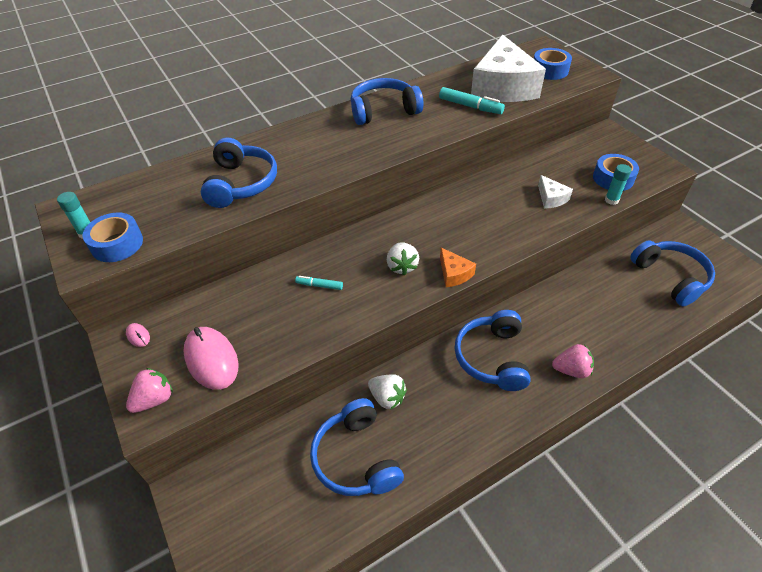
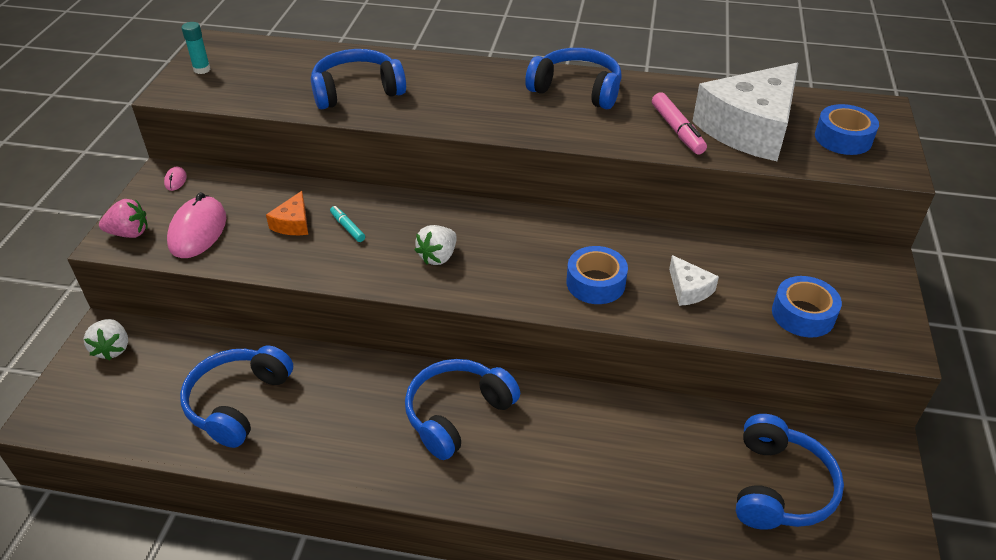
camera: 40 degrees right, 5 degrees down
blue tape [83,212,143,262] -> blue tape moved to [566,246,628,304]
blue headphones [201,137,277,208] -> blue headphones turned 150 degrees counterclockwise [311,49,406,109]
white strawberry [368,374,407,409] -> white strawberry moved to [84,319,128,360]
turquoise marker [439,87,505,114] -> pink marker [652,93,707,154]
orange cheese [440,248,476,287] -> orange cheese moved to [266,191,308,235]
white cheese [538,175,573,209] -> white cheese turned 45 degrees counterclockwise [669,255,719,306]
pink strawberry [552,344,594,378] -> none
turquoise glue stick [605,164,631,205] -> none

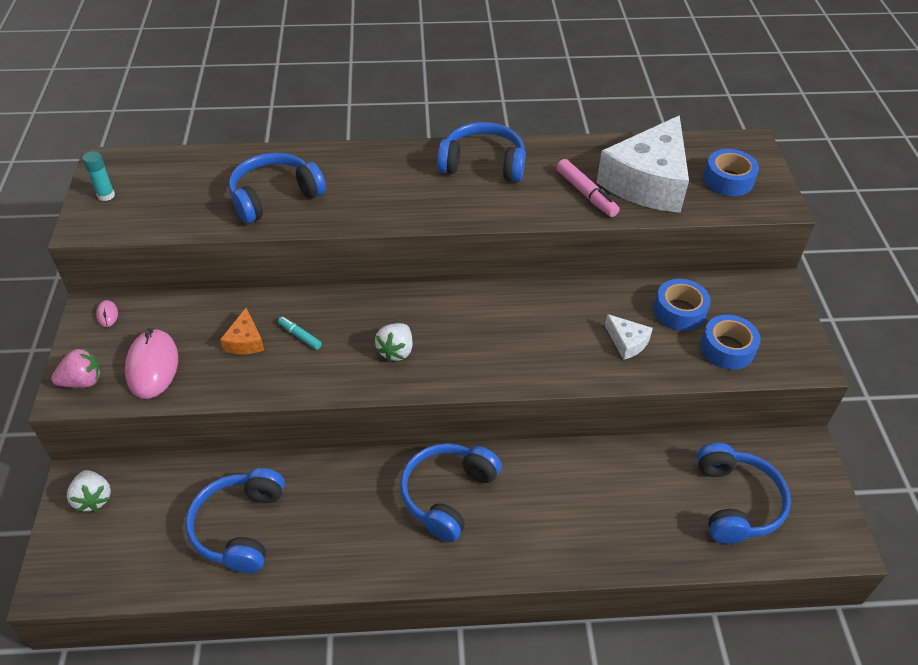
camera: 15 degrees left, 5 degrees up
blue tape [566,246,628,304] -> blue tape moved to [654,279,711,331]

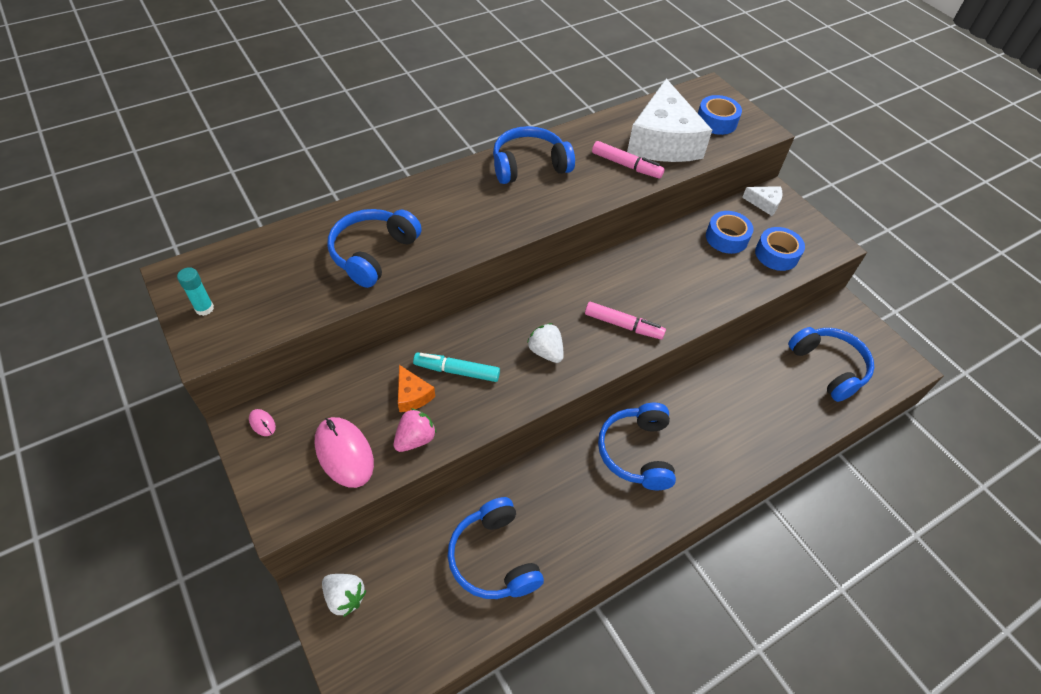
camera: 30 degrees left, 5 degrees up
pink strawberry [51,348,101,388] -> pink strawberry moved to [394,408,437,452]
turquoise marker [278,317,322,350] -> turquoise marker [413,353,500,382], size x1.67
white strawberry [375,323,413,362] -> white strawberry turned 150 degrees clockwise [527,323,564,363]
white cheese [605,314,653,360] -> white cheese moved to [742,186,782,216]
none -> pink marker [585,302,666,340]

